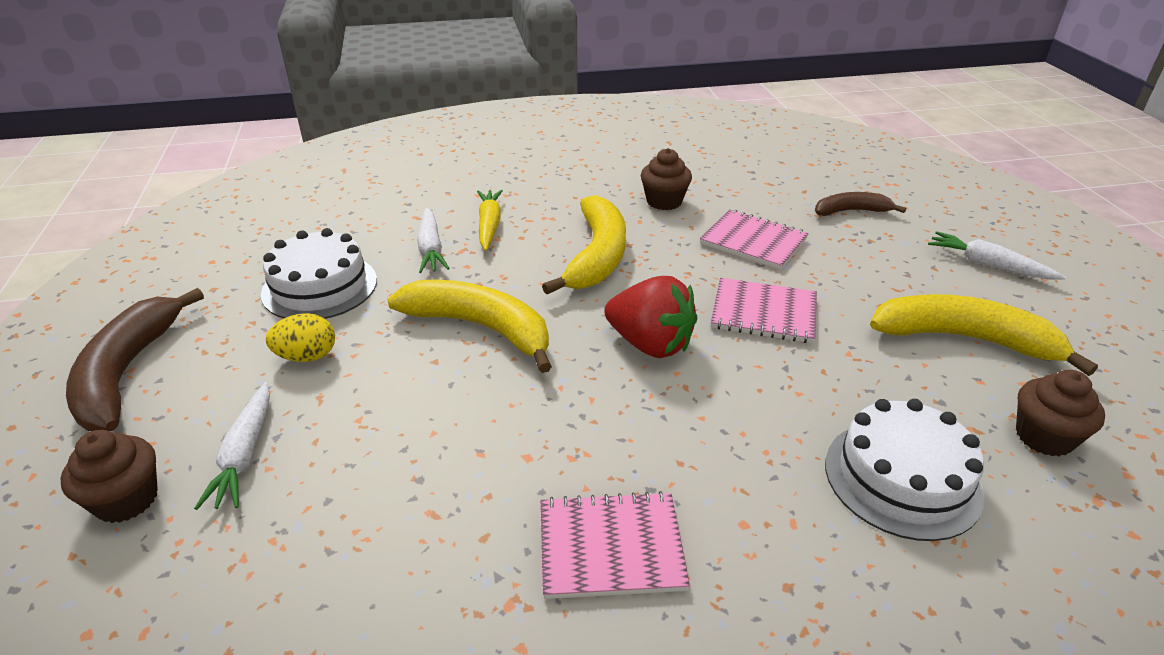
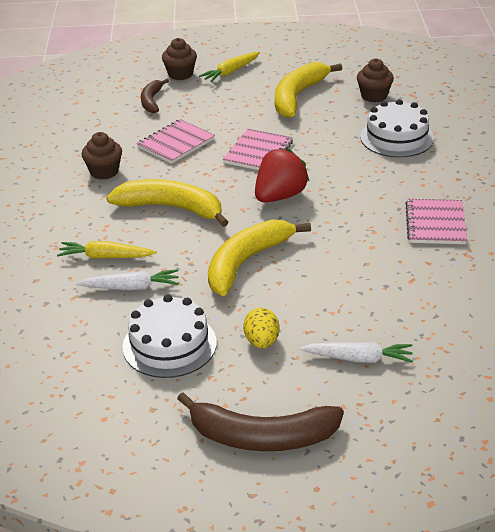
camera: 80 degrees left, 0 degrees up
brown cupcake [61,430,158,523] -> brown cupcake moved to [162,38,197,80]
white carrot [928,231,1066,280] -> yellow carrot [199,52,260,82]

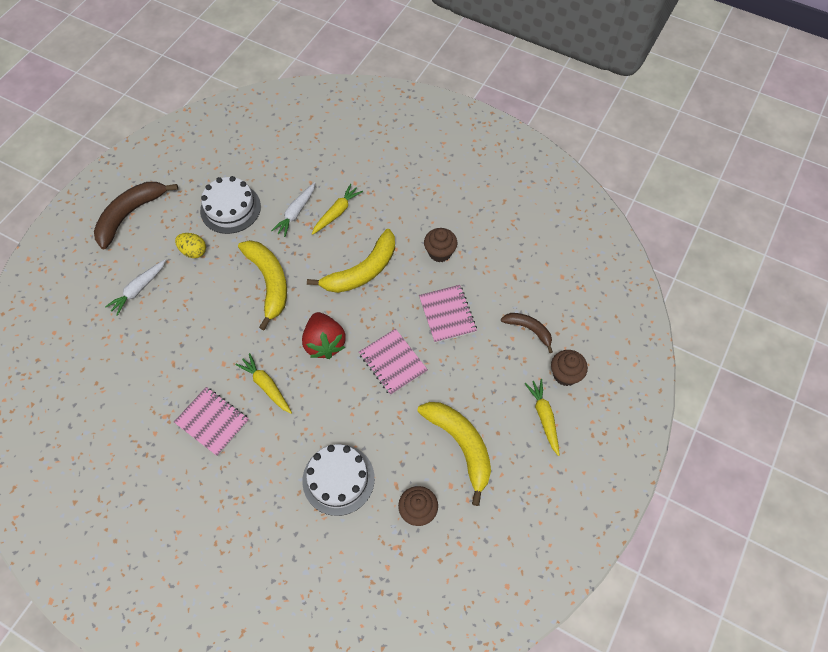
camera: 120 degrees right, 25 degrees up
none -> yellow carrot [235,353,292,413]

